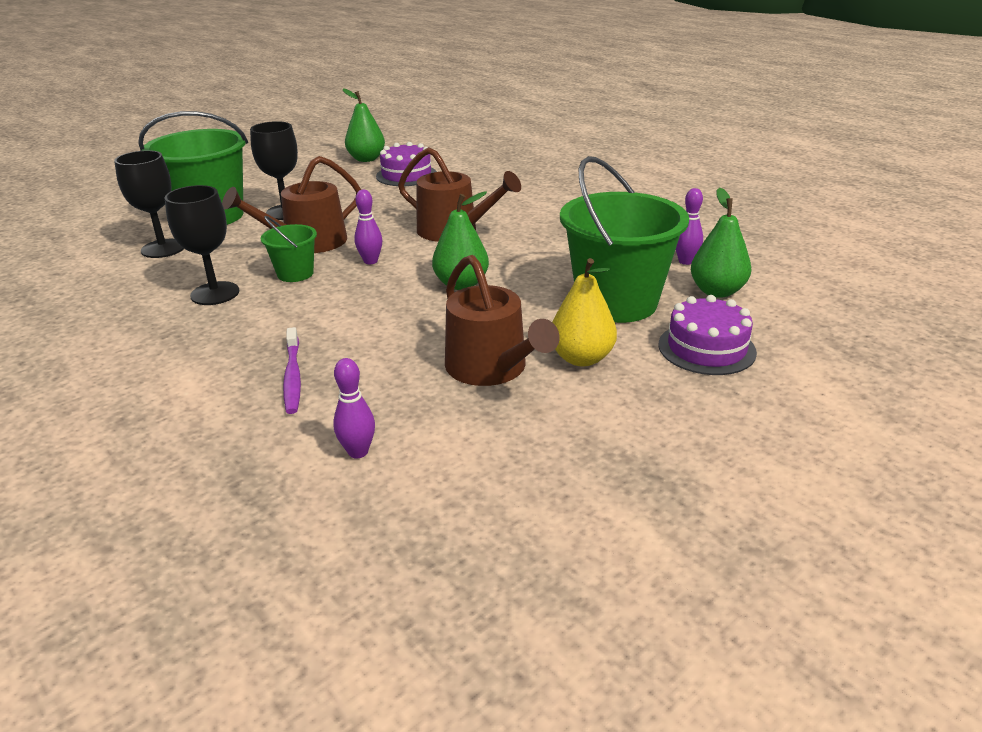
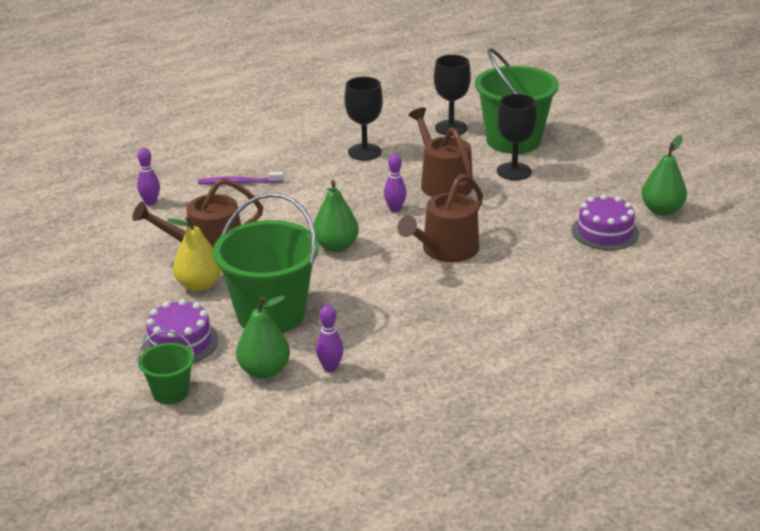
camera: 100 degrees right, 0 degrees up
green bucket [261,216,317,282] -> green bucket moved to [137,330,195,404]

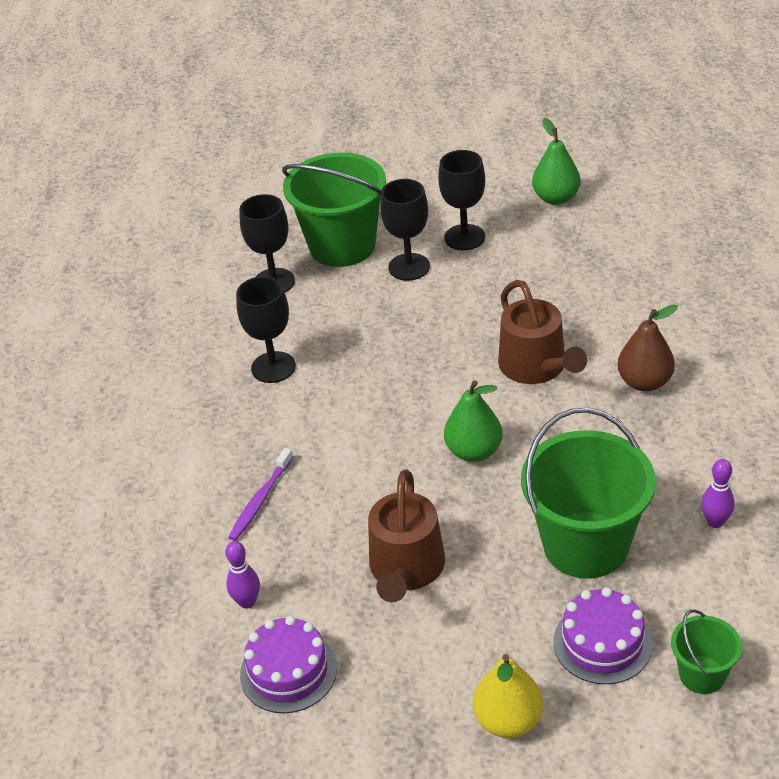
camera: 60 degrees left, 10 degrees up
yellow pear [167,216,222,292] -> yellow pear moved to [473,654,543,738]
green pear [236,295,290,379] -> none
purple bowling pin [384,154,407,212] -> none
brown watering can [409,107,473,197] -> none
purple cake [572,194,639,250] -> purple cake moved to [240,616,337,713]
none -> black goblet [438,150,485,250]
none -> brown pear [617,304,678,392]

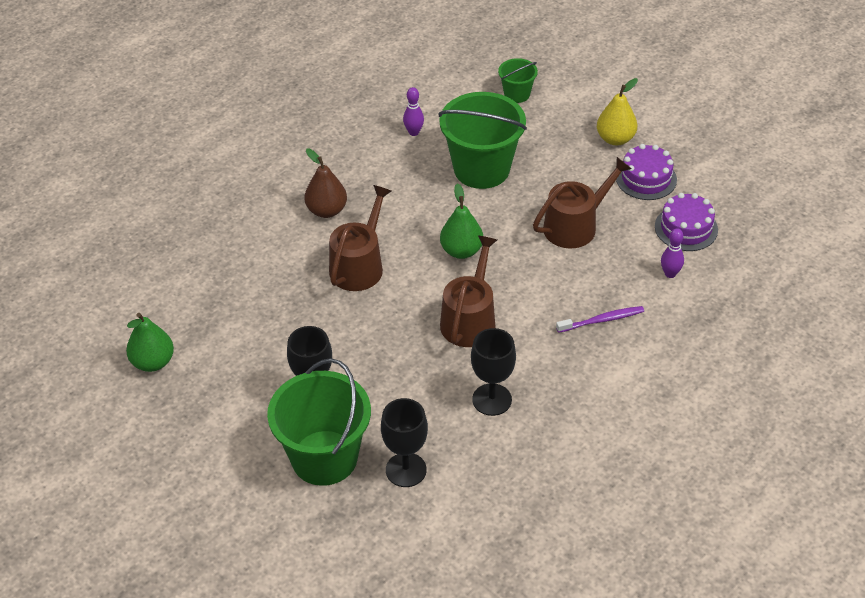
camera: 135 degrees left, 5 degrees up
black goblet [438,150,485,250] -> none
purple cake [553,587,652,684] -> purple cake moved to [616,144,677,200]
none -> brown watering can [440,235,497,347]

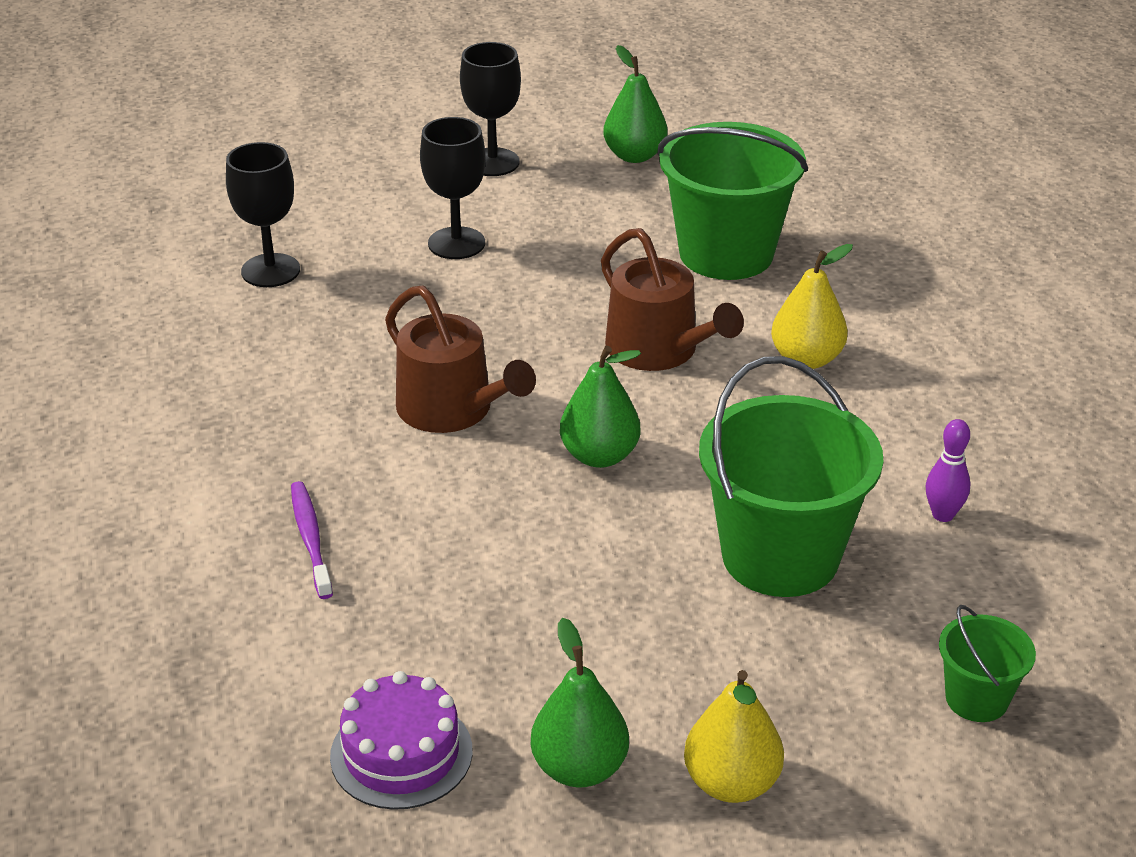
camera: 120 degrees right, 10 degrees down
green bucket [267,358,371,486] -> green bucket moved to [657,122,808,280]
brown pear [305,149,347,218] -> yellow pear [771,244,853,369]
black goblet [471,328,516,416] -> black goblet moved to [460,42,521,176]
brown watering can [533,157,632,248] -> none
purple toothbrush [556,306,644,333] -> purple toothbrush turned 150 degrees clockwise [291,481,333,599]
purple cake [616,144,677,200] -> green pear [531,618,629,788]
purple bowling pin [661,228,684,278] -> none

